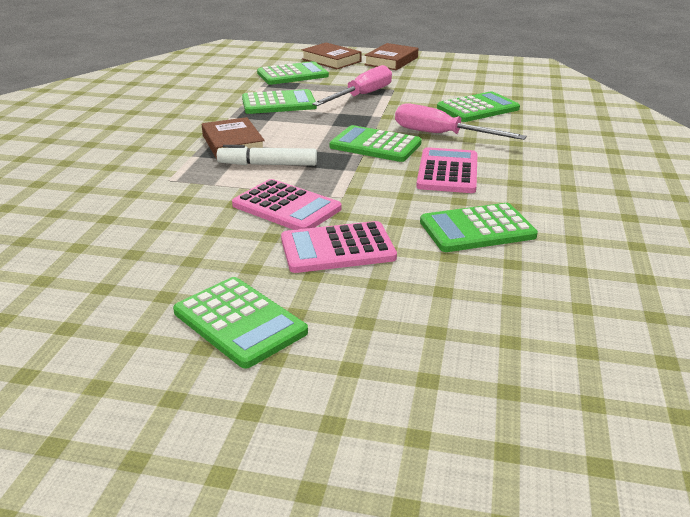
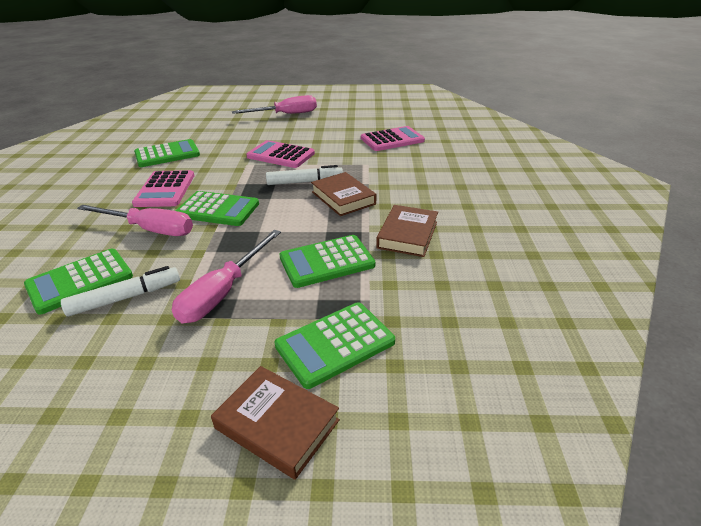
camera: 170 degrees right, 5 degrees up
green calculator [173,277,308,369] -> pink screwdriver [232,95,317,114]
pink calculator [281,221,397,273] -> pink calculator moved to [361,126,425,151]
brown book [364,43,418,70] -> brown book moved to [376,205,438,257]
none -> white marker [61,266,180,316]

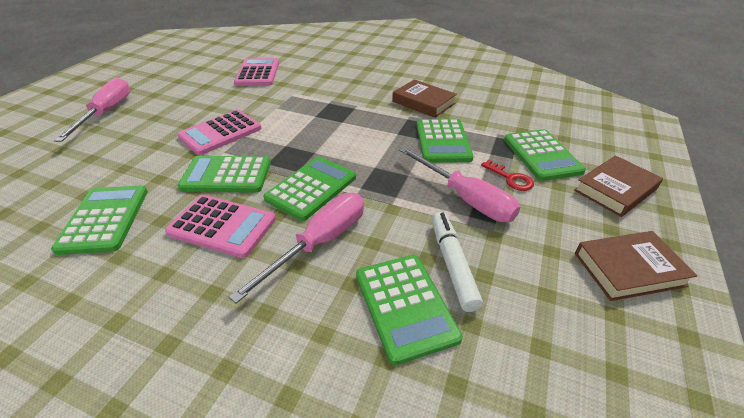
camera: 70 degrees left, 5 degrees up
white marker [266,165,343,185] -> none
brown book [311,172,377,216] -> brown book moved to [575,231,697,301]
none -> green calculator [177,156,271,193]
none -> red key [481,160,534,191]

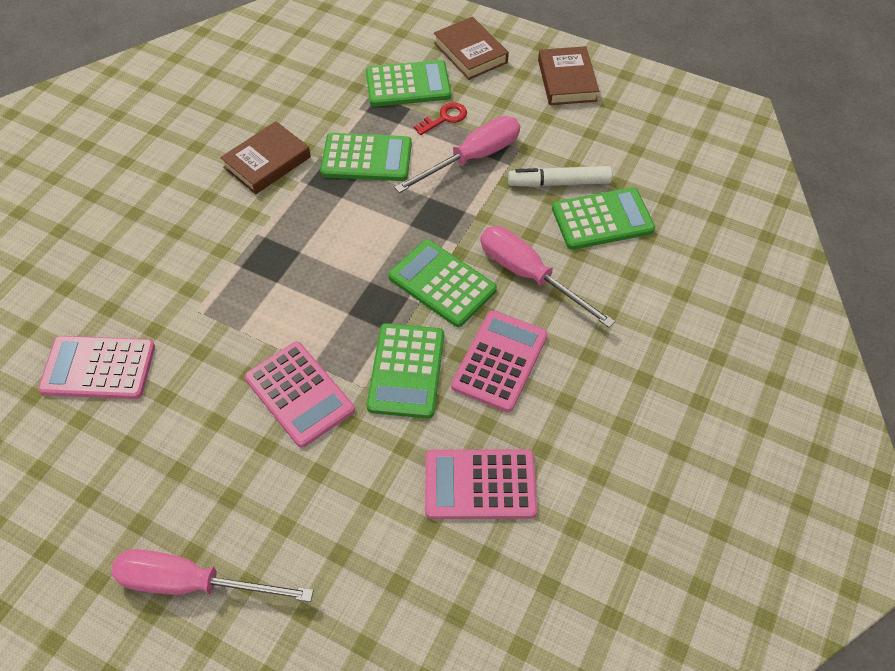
camera: 85 degrees left, 15 degrees up
green calculator [51,185,148,255] -> pink calculator [425,449,537,519]

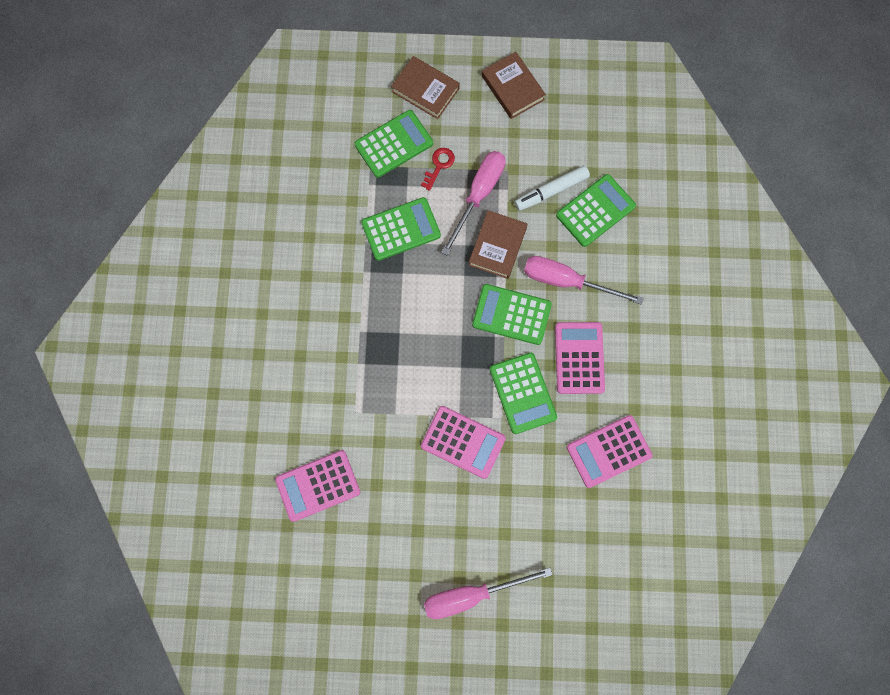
camera: 25 degrees left, 20 degrees up
brown book [220,121,311,194] -> brown book moved to [469,210,528,279]

